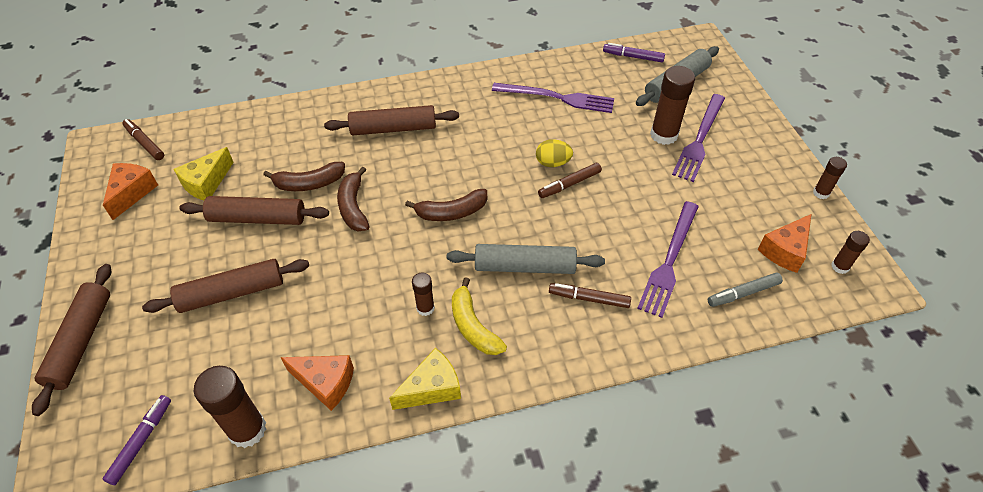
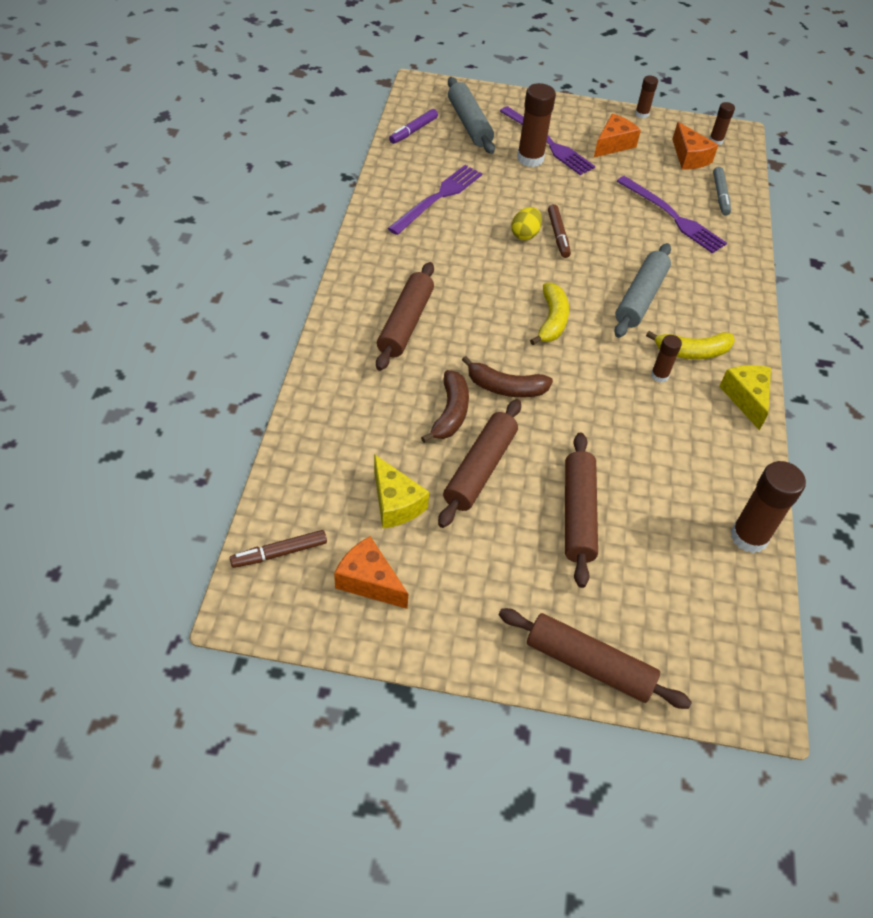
camera: 70 degrees left, 0 degrees up
purple marker [103,395,171,485] -> none
orange cheese [280,355,354,411] -> orange cheese moved to [594,114,641,157]
brown banana [405,189,487,221] -> yellow banana [530,283,569,345]
brown marker [549,283,631,308] -> none

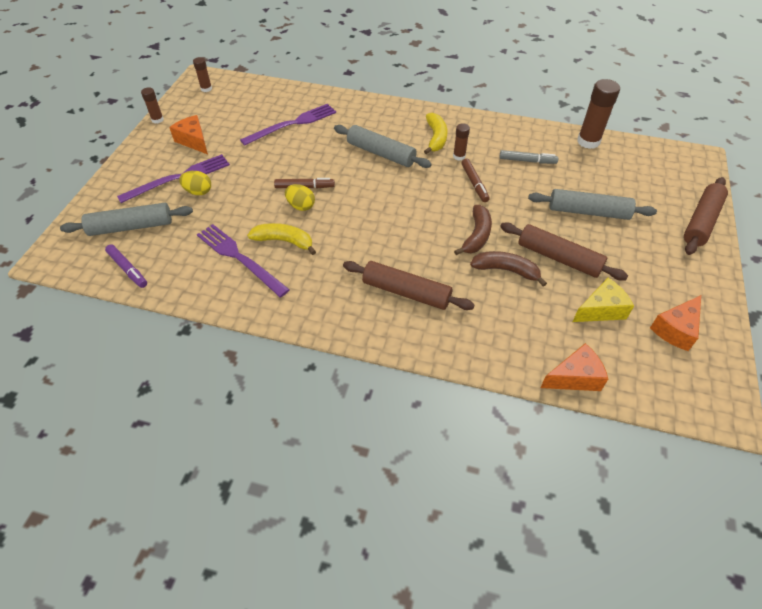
camera: 80 degrees left, 0 degrees up
brown marker [230,530,327,568] -> brown marker moved to [461,159,489,202]
brown glue stick [517,83,556,167] -> yellow egg [179,171,211,195]
yellow banana [530,283,569,345] -> yellow banana moved to [247,223,316,255]
brown rolling pin [565,432,598,588] -> grey rolling pin [528,189,657,220]
orange cheese [672,122,718,170] -> orange cheese moved to [540,343,608,391]
grey marker [713,167,731,216] -> grey marker moved to [499,150,559,164]
yellow cheese [719,365,771,431] -> none

